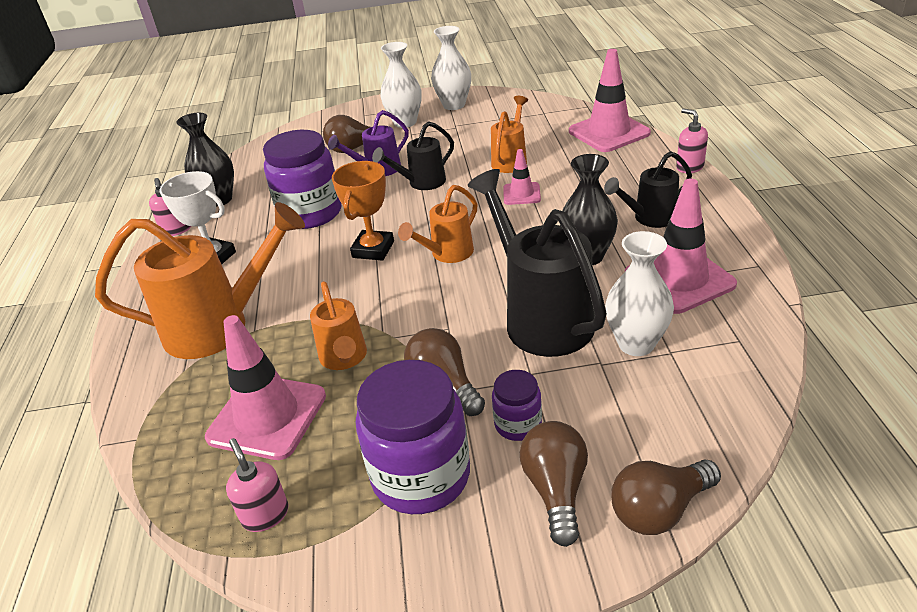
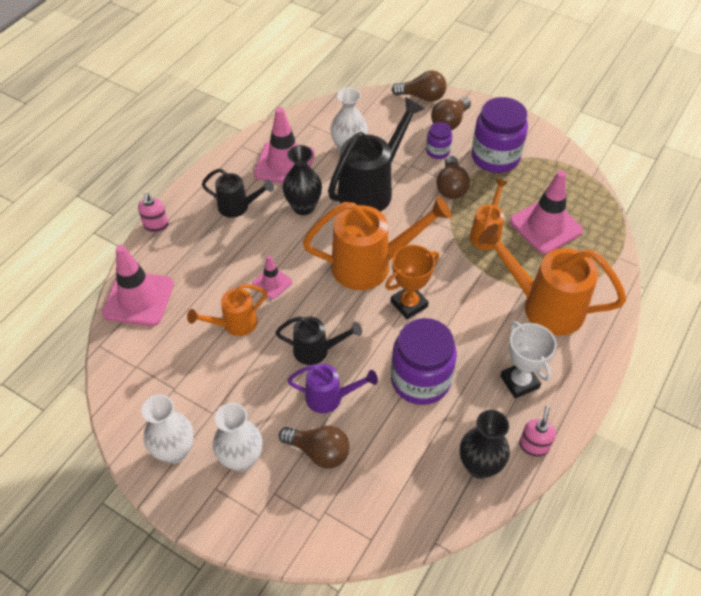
camera: 145 degrees left, 15 degrees up
pink soap dispenser [226,438,288,532] -> none
orange watering can [398,185,477,263] -> orange watering can [303,196,452,290], size x1.81
black watering can [468,169,607,357] -> black watering can turned 150 degrees counterclockwise [328,97,424,212]

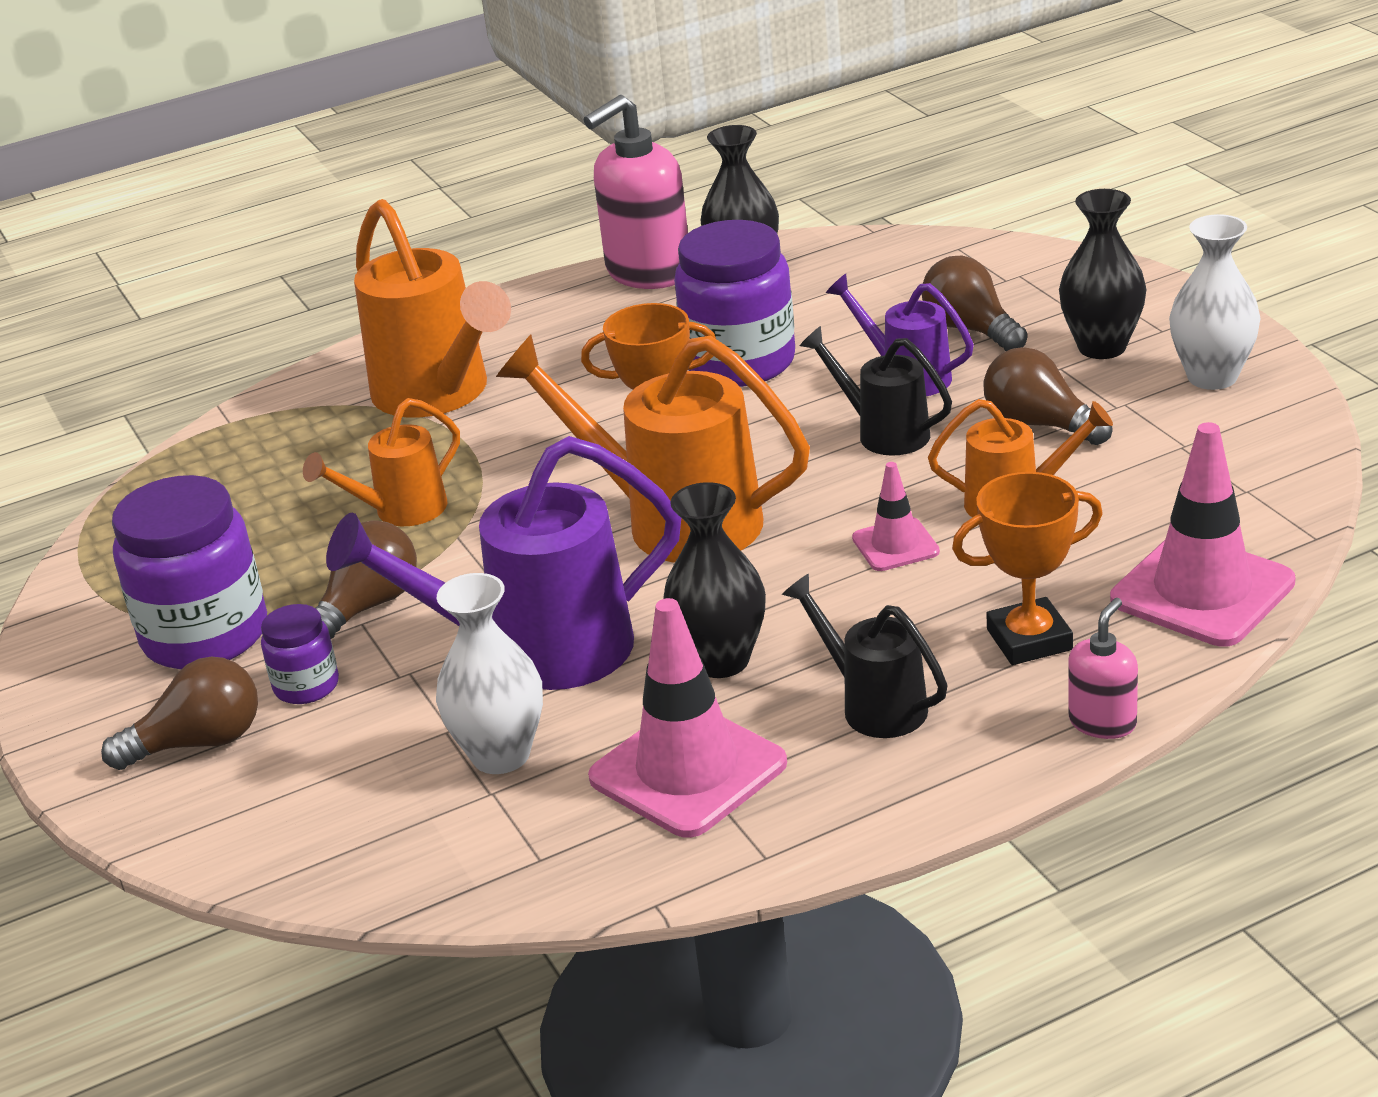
camera: 145 degrees left, 20 degrees down
white vase [213,403,262,472] -> black vase [1059,189,1146,359]
black watering can [328,97,424,212] -> purple watering can [326,436,681,690]
brown light bulb [391,70,447,102] -> brown light bulb moved to [983,347,1113,445]
white trophy [500,321,556,398] -> none
pink traffic cone [510,170,583,254] -> none
pink soap dispenser [519,406,556,457] -> pink soap dispenser [583,95,688,289], size x1.98
none -> orange trophy [952,472,1103,665]

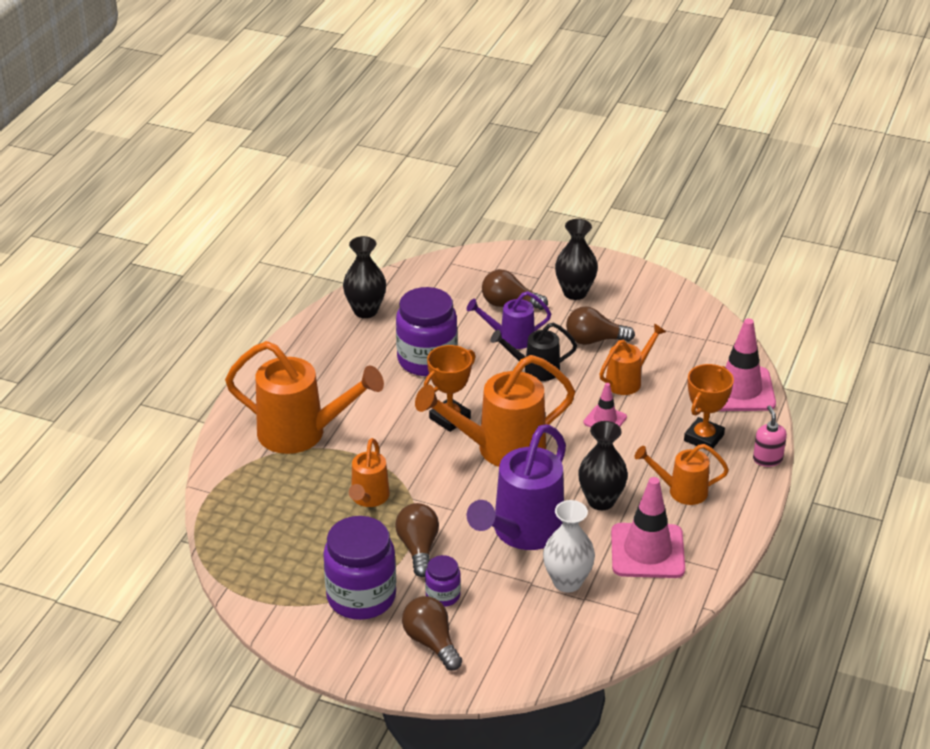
camera: 45 degrees left, 5 degrees up
brown light bulb [101,657,258,770] -> brown light bulb turned 60 degrees counterclockwise [402,596,462,671]
pink soap dispenser [583,95,688,289] -> none
black watering can [782,574,948,738] -> orange watering can [635,444,729,505]
white vase [1169,214,1261,390] -> none

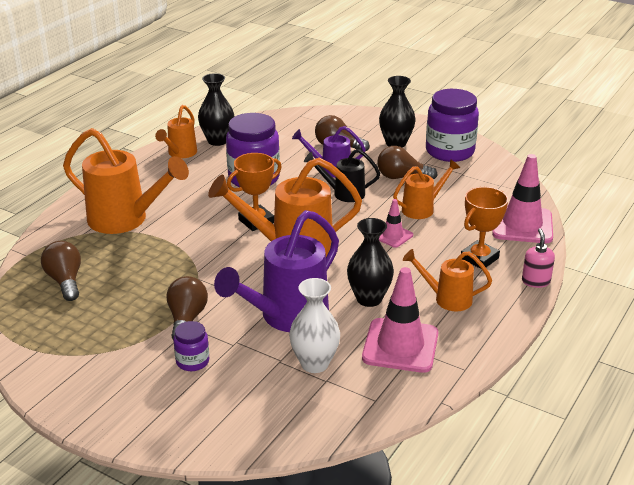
camera: 10 degrees right, 5 degrees down
purple jar [323,516,396,620] -> purple jar moved to [426,89,479,162]
orange watering can [349,438,390,507] -> orange watering can moved to [155,105,197,158]
brown light bulb [402,596,462,671] -> brown light bulb moved to [41,241,81,301]

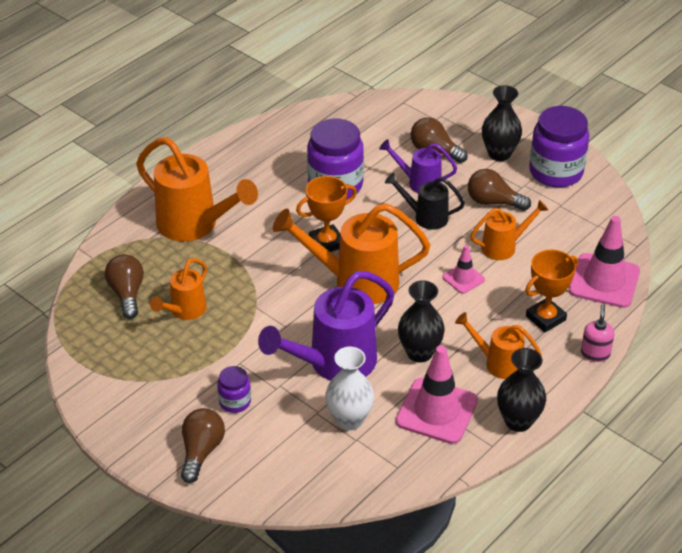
camera: 10 degrees right, 10 degrees up
orange watering can [155,105,197,158] -> orange watering can moved to [150,258,207,320]
brown light bulb [166,276,208,339] -> brown light bulb moved to [181,408,225,483]
black vase [198,73,234,146] -> black vase moved to [497,348,546,432]

